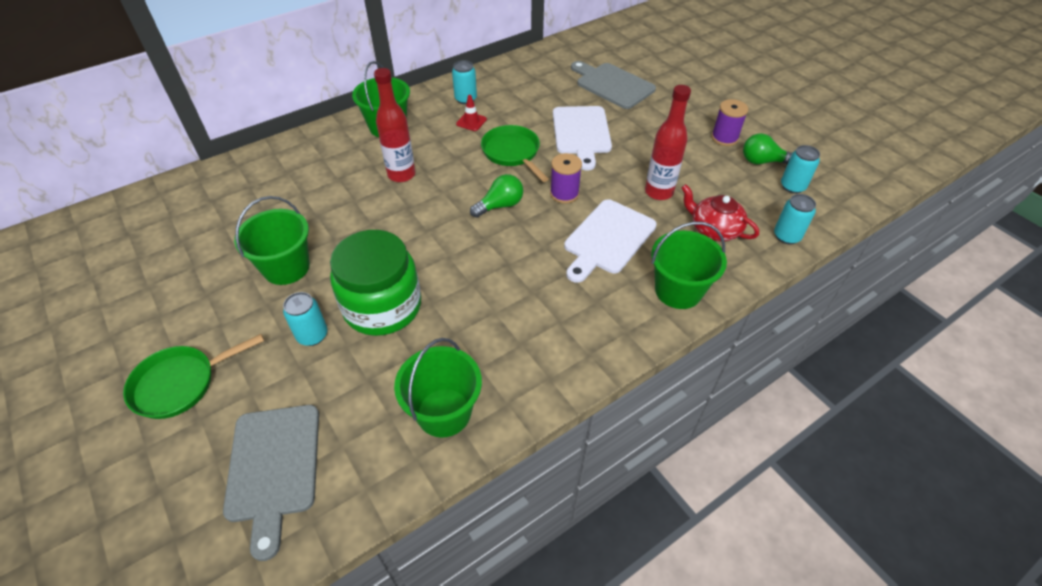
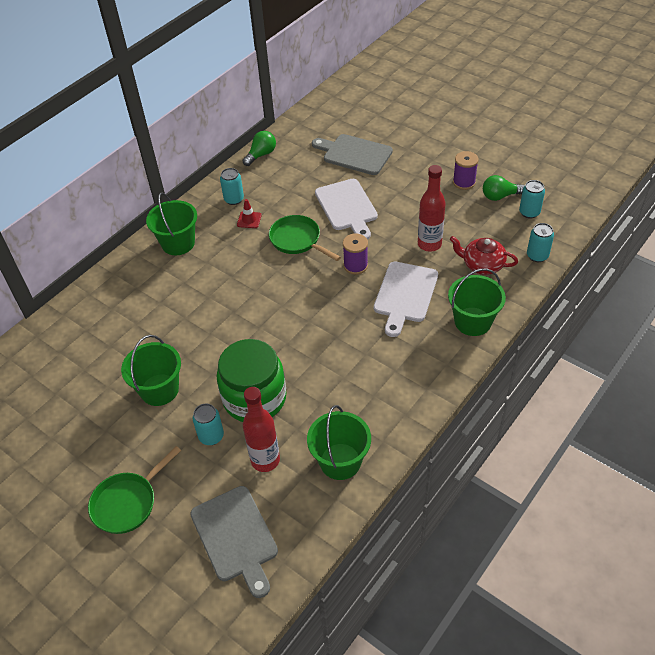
camera: 15 degrees left, 0 degrees up
red bottle [374,68,416,182] -> red bottle moved to [243,387,280,472]
green light bulb [470,174,523,218] -> green light bulb moved to [242,131,276,166]

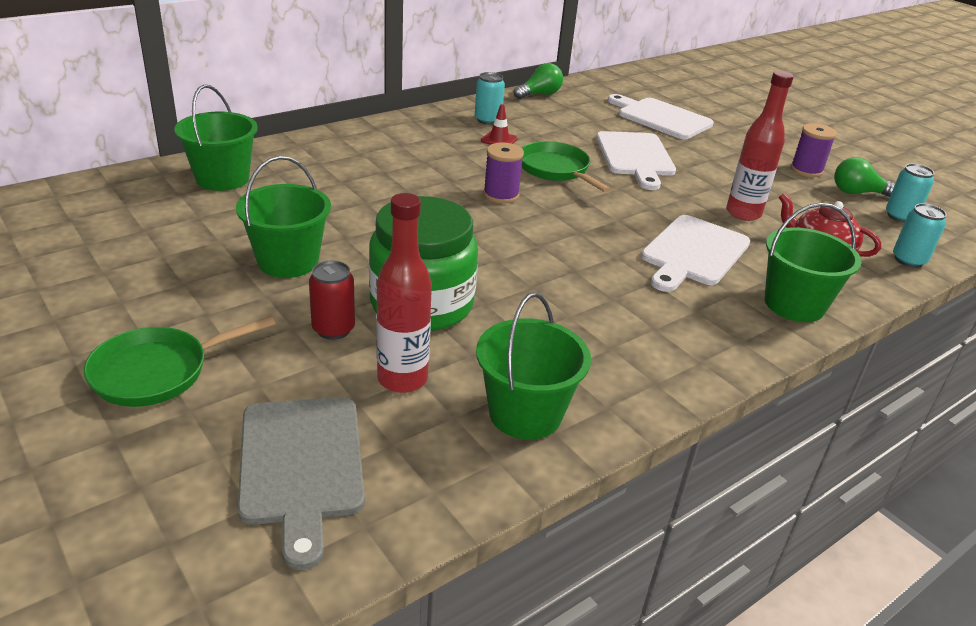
camera: 10 degrees right, 15 degrees down
green bucket [146,192,197,255] -> green bucket moved to [174,85,258,191]
turquoise can [192,404,224,445] -> red can [309,261,355,340]
grey cutting board [312,134,393,175] -> white cutting board [608,94,714,139]
purple spool [343,233,368,275] -> purple spool moved to [483,142,524,203]

